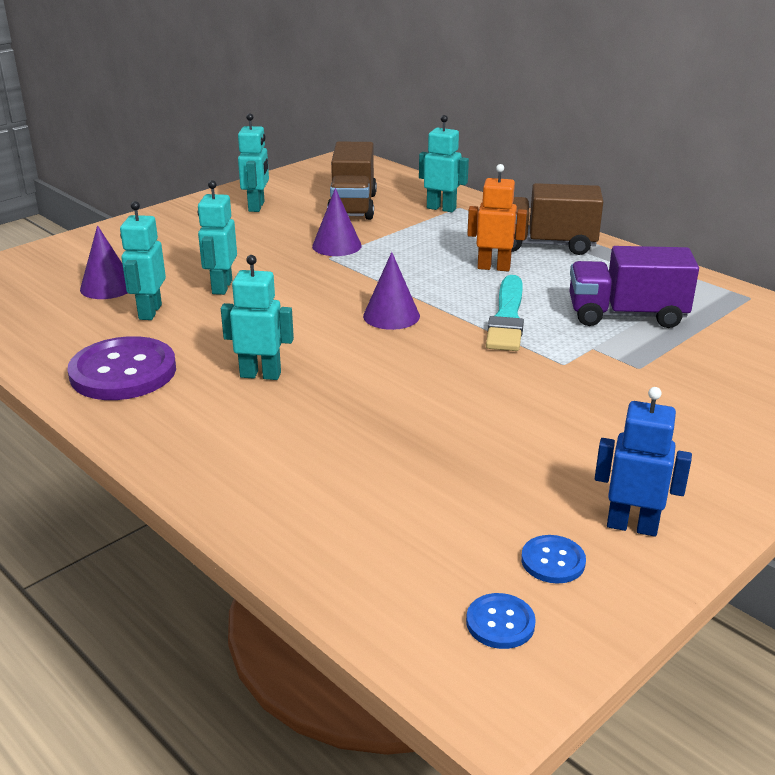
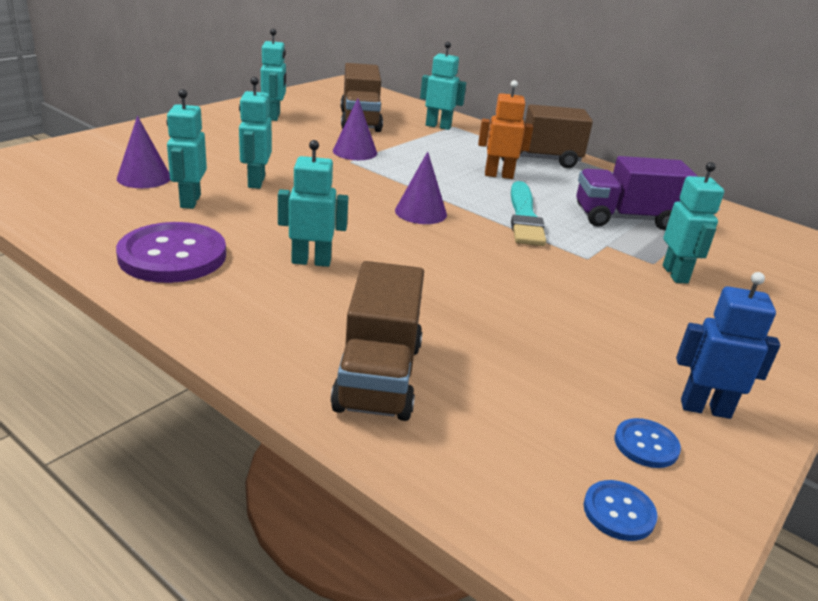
camera: 10 degrees left, 0 degrees up
none -> brown truck [331,261,424,421]
none -> turquoise robot [663,162,724,283]

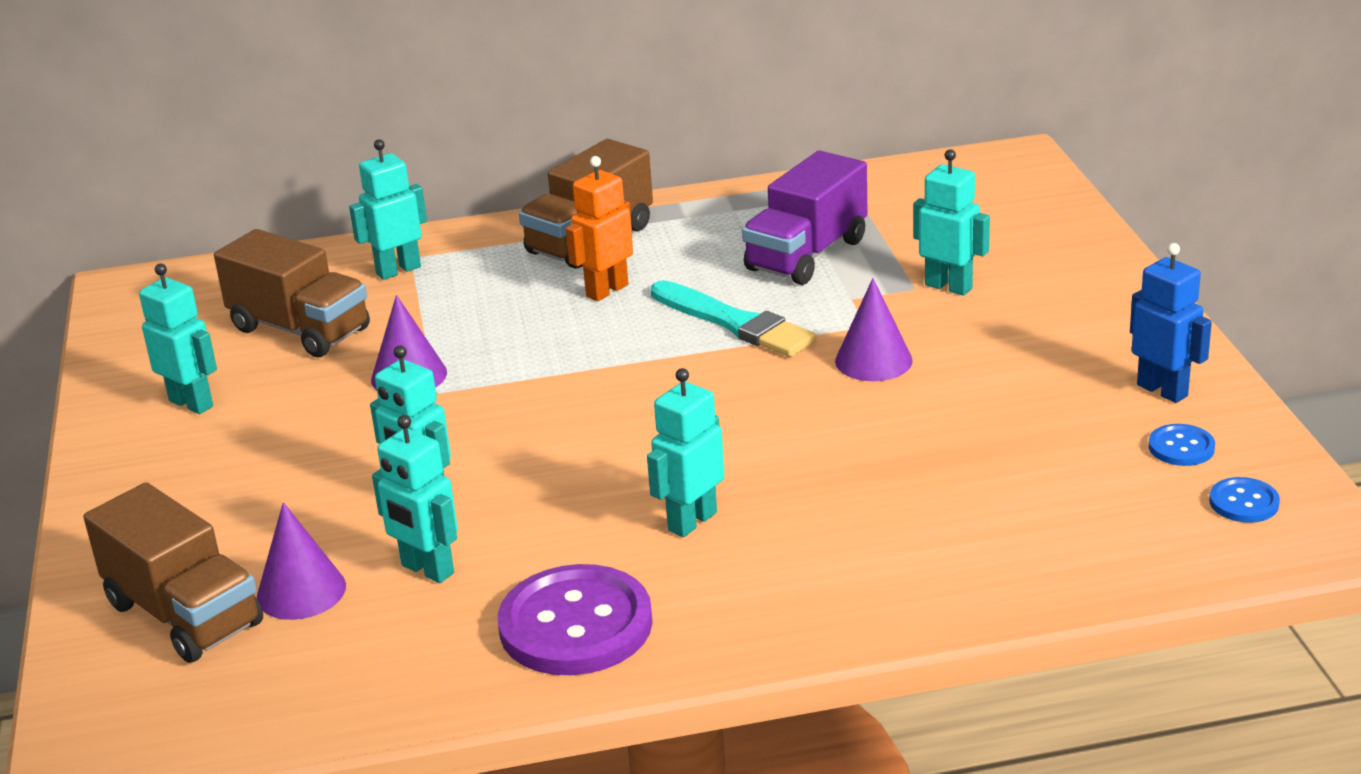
camera: 45 degrees left, 0 degrees up
brown truck [331,261,424,421] -> brown truck moved to [84,482,263,663]
purple cone [395,151,447,224] -> purple cone moved to [835,278,913,381]
blue robot [676,272,780,419] -> blue robot turned 90 degrees clockwise [1130,243,1212,403]

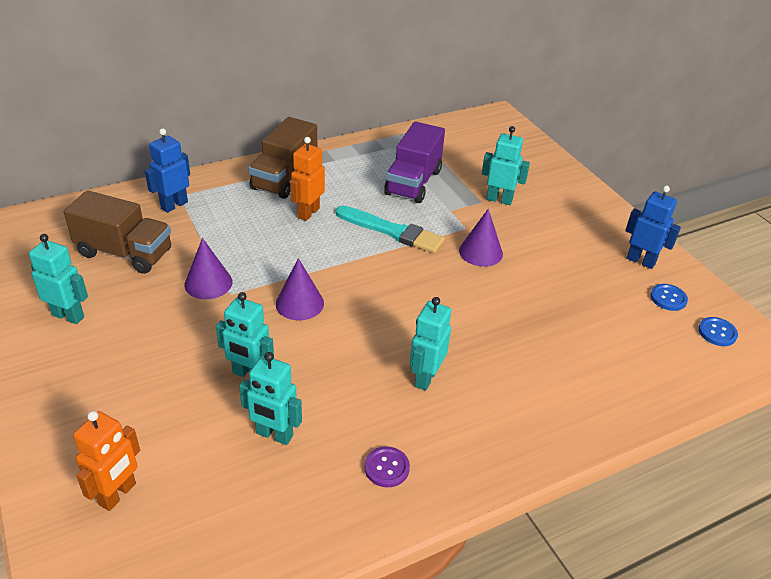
camera: 20 degrees left, 10 degrees up
brown truck [84,482,263,663] -> orange robot [73,411,140,511]
purple cone [257,502,346,620] -> purple cone moved to [276,258,324,320]
turquoise robot [349,139,427,280] -> blue robot [145,128,190,213]
purple button [498,564,653,675] -> purple button [364,446,410,487], size x0.46

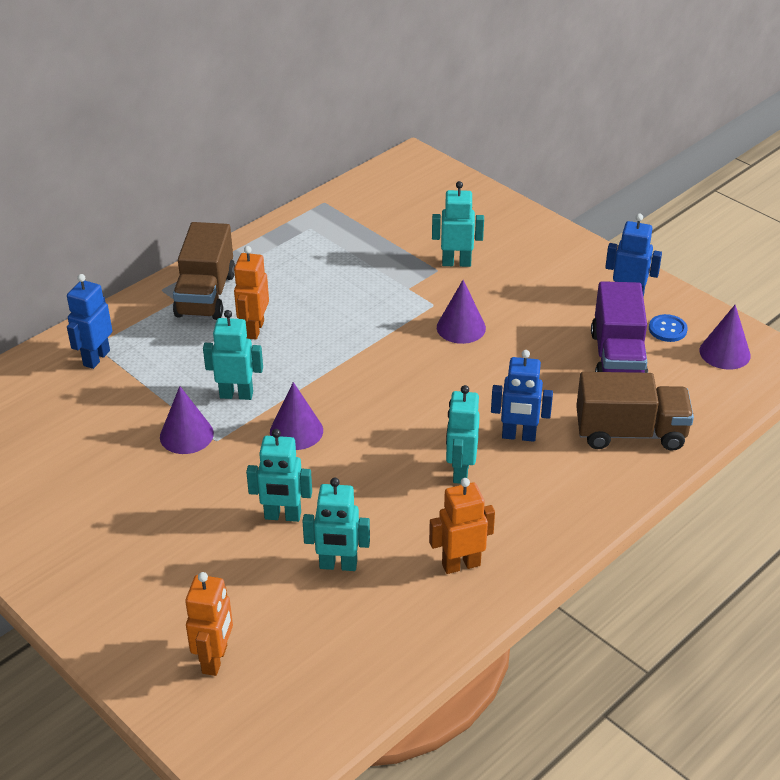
camera: 15 degrees left, 0 degrees up
turquoise robot [29,234,88,324] -> turquoise robot moved to [203,310,263,400]
brown truck [64,190,171,274] -> brown truck moved to [576,372,694,451]
turquoise brush [336,206,445,253] -> none
purple button [364,446,410,487] -> orange robot [429,478,495,574]
purple truck [384,122,445,203] -> purple truck moved to [591,281,648,373]
blue button [698,317,738,346] -> purple cone [700,305,751,370]
none -> blue robot [491,350,553,442]

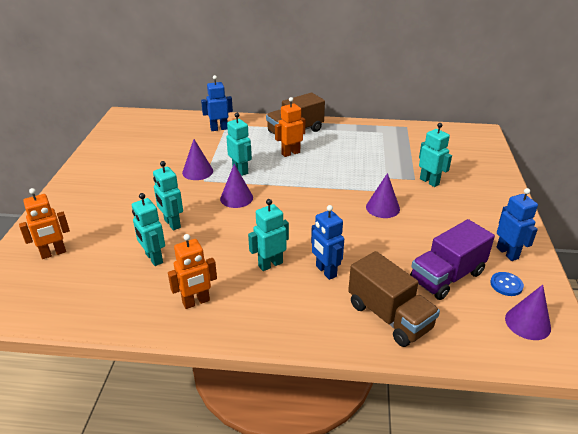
camera: 50 degrees right, 5 degrees down
orange robot [429,478,495,574] -> orange robot turned 120 degrees clockwise [168,234,217,309]

